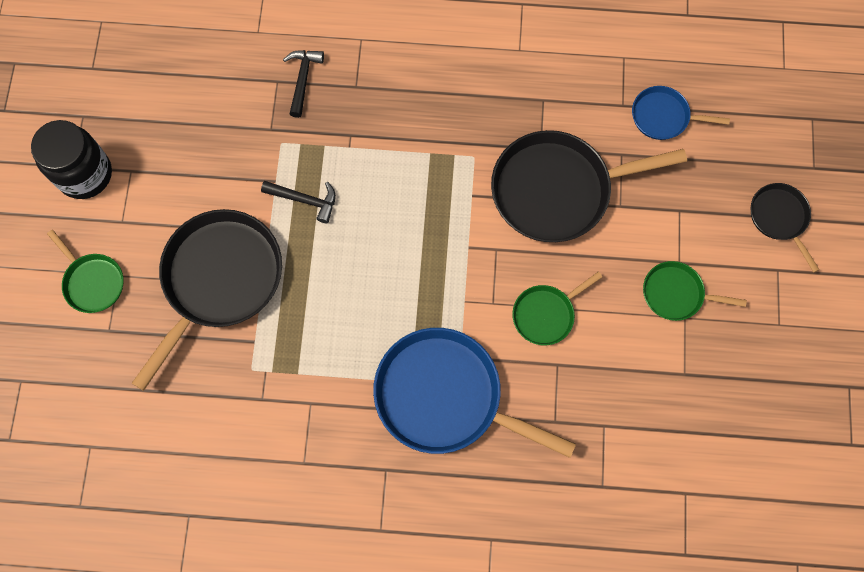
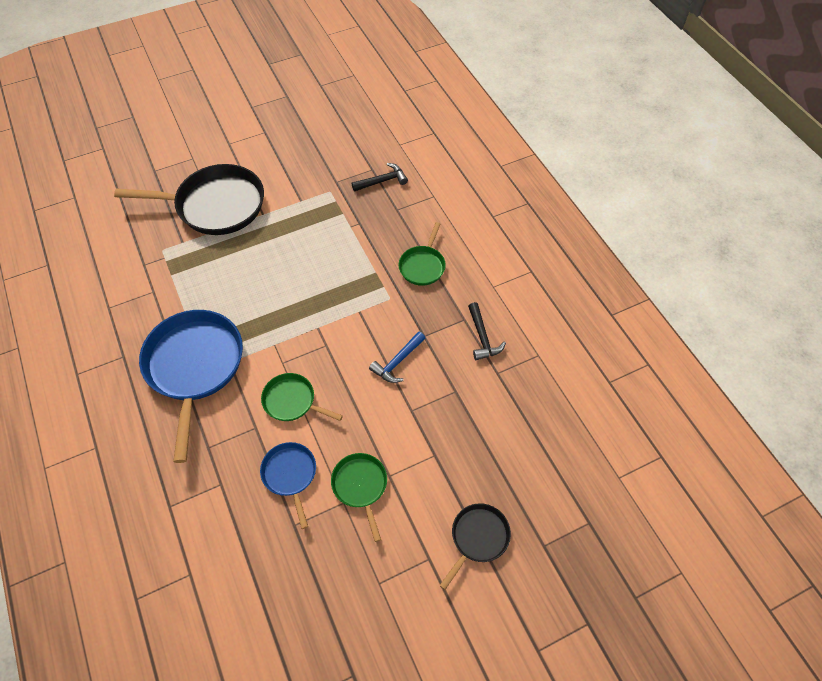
camera: 60 degrees right, 15 degrees down
black jar [31,120,112,199] -> none
green pan [47,230,124,313] -> green pan moved to [398,222,446,286]
black hammer [261,181,336,223] -> black hammer moved to [468,302,506,360]
black pan [491,130,687,242] -> blue hammer [369,331,426,383]
blue pan [632,86,730,140] -> blue pan moved to [260,442,316,529]

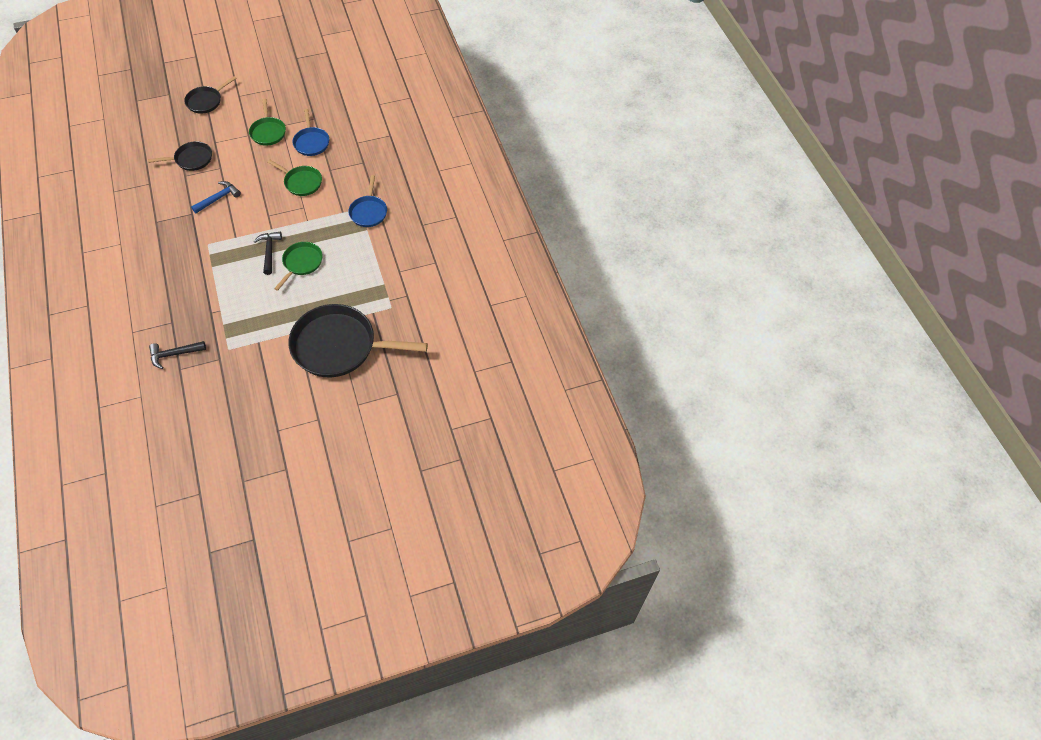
camera: 175 degrees left, 0 degrees up
blue pan [139,310,243,463] -> blue pan [348,175,387,227], size x0.50
green pan [398,222,446,286] -> green pan moved to [274,242,323,291]
black hammer [468,302,506,360] -> black hammer moved to [253,232,282,275]
none -> black pan [148,141,212,171]

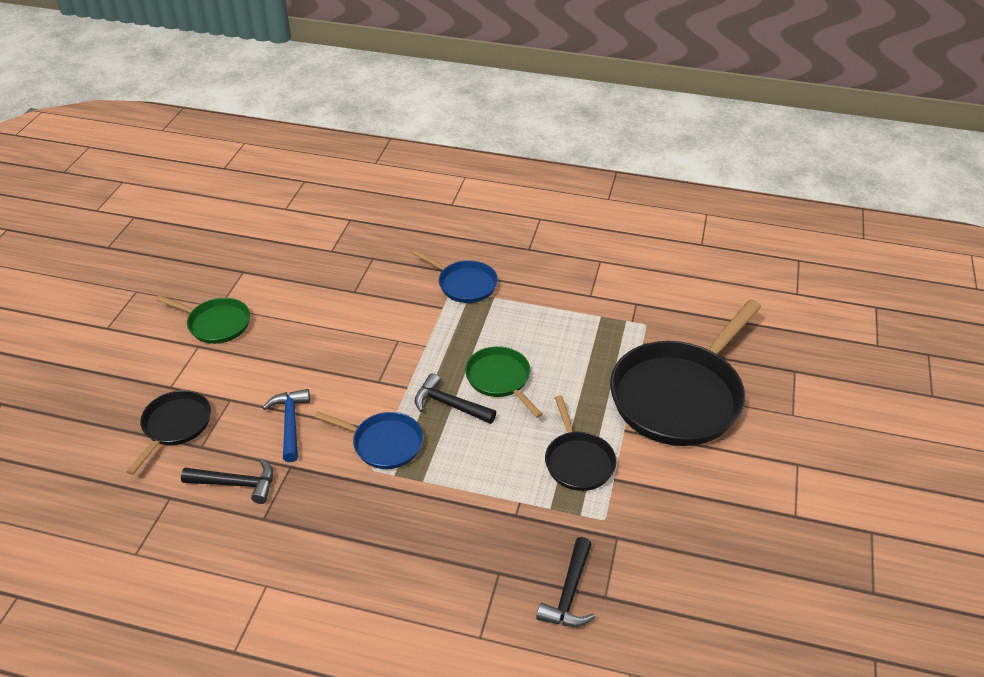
camera: 55 degrees left, 15 degrees down
black pan [184,76,237,114] -> black pan moved to [545,396,617,491]
green pan [267,159,322,196] -> none
blue pan [292,109,329,156] -> blue pan moved to [314,411,423,469]
none -> black hammer [181,459,273,504]

